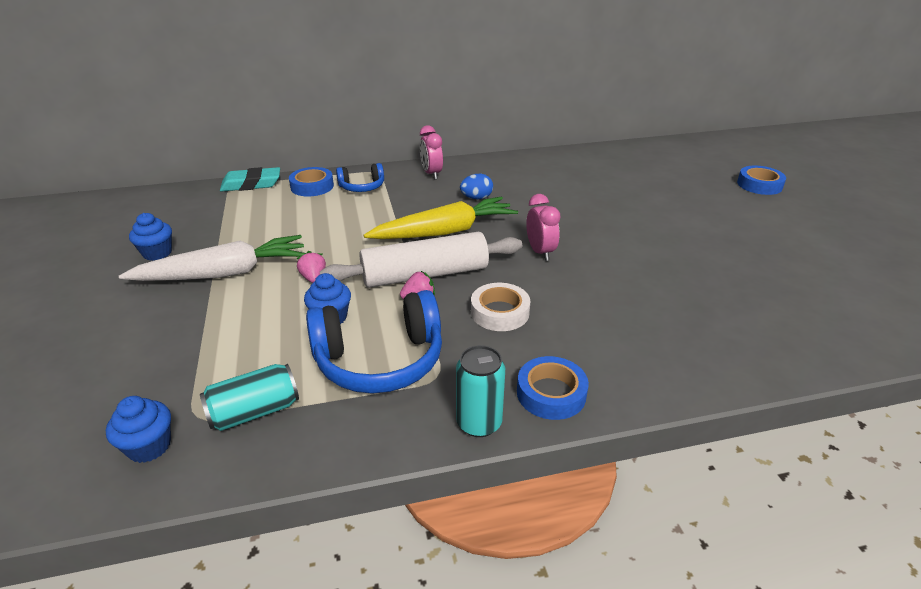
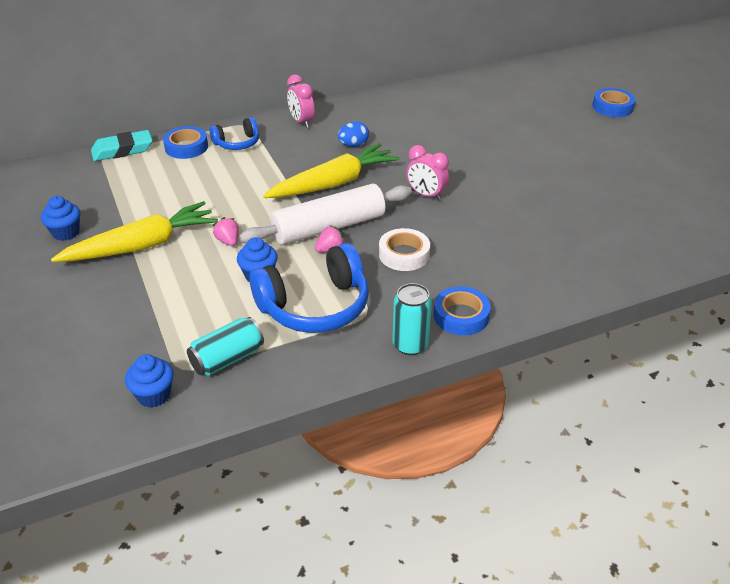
camera: 10 degrees left, 5 degrees up
white carrot [119,235,307,281] -> yellow carrot [51,201,218,262]
pink clock [526,194,561,261] -> pink clock turned 150 degrees clockwise [406,145,449,200]

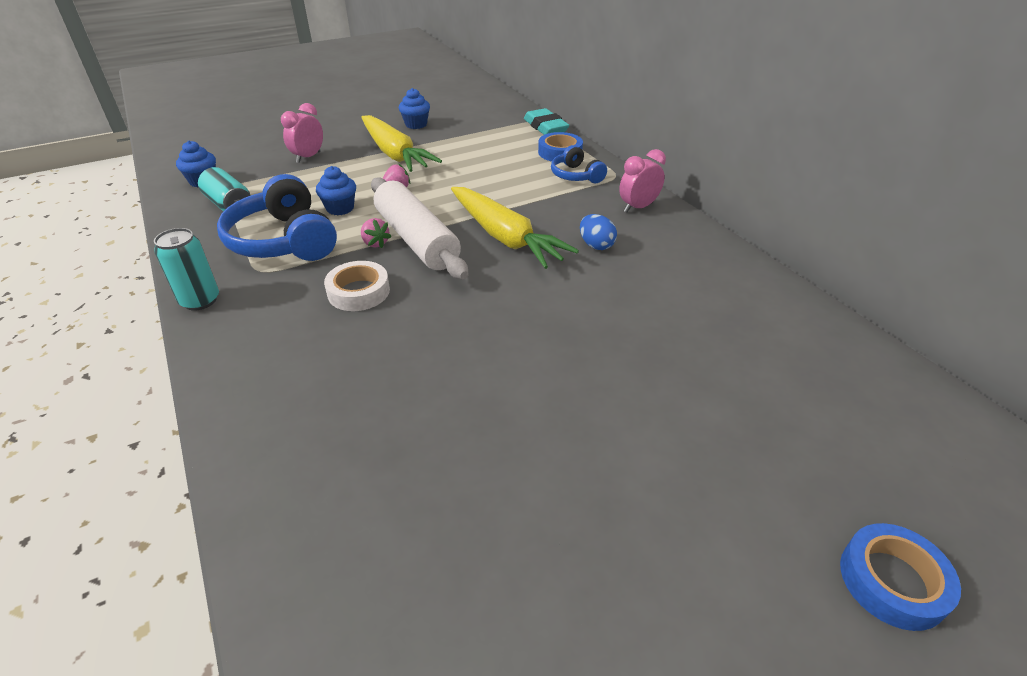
camera: 85 degrees right, 0 degrees up
pink clock [406,145,449,200] -> pink clock moved to [281,103,323,163]
blue tape [434,286,491,336] -> none

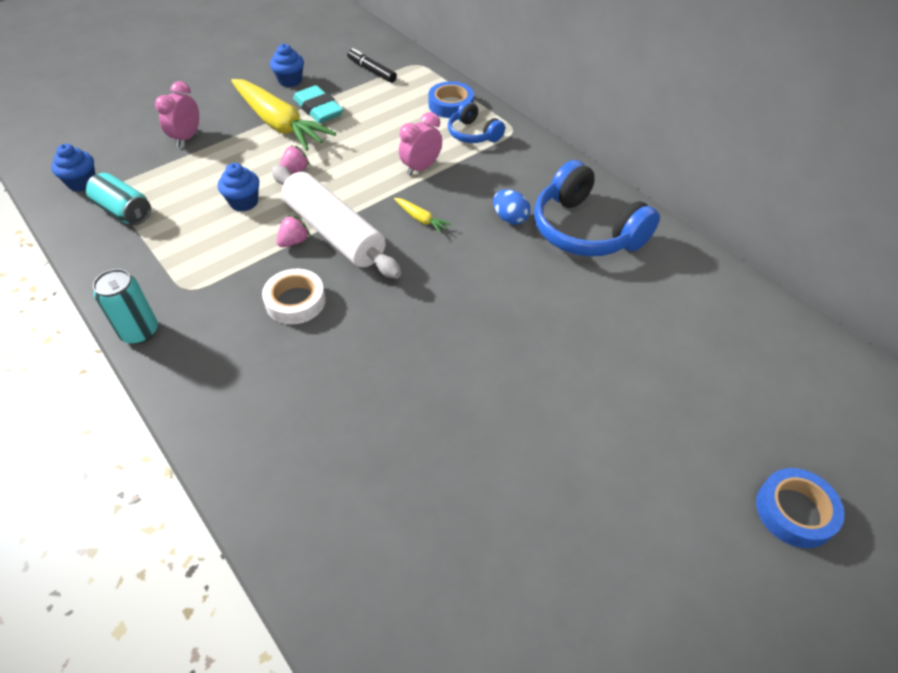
camera: 10 degrees left, 10 degrees up
blue headphones [217,174,337,261] -> blue headphones moved to [534,160,660,256]
pink strawberry [361,218,392,248] -> pink strawberry turned 90 degrees counterclockwise [276,215,310,247]
yellow carrot [451,187,579,269] -> yellow carrot [394,198,452,234], size x0.41
turquoise eraser [524,108,569,135] -> turquoise eraser moved to [293,85,343,123]
pink clock [619,149,666,212] -> pink clock moved to [399,112,442,176]
none -> black marker [347,48,397,83]

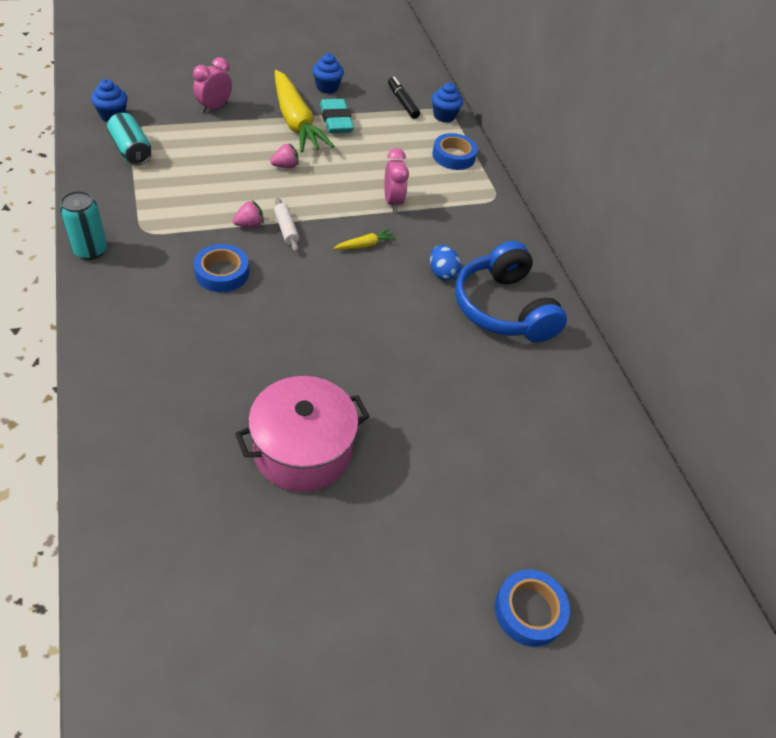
camera: 15 degrees right, 0 degrees up
blue cupcake [218,163,259,212] -> blue cupcake moved to [432,82,463,123]
white tape [262,269,326,324] -> blue tape [193,244,249,292]
white rolling pin [272,165,401,279] -> white rolling pin [274,198,299,252], size x0.42
yellow carrot [394,198,452,234] -> yellow carrot turned 90 degrees counterclockwise [333,229,396,249]
pink clock [399,112,442,176] -> pink clock turned 105 degrees clockwise [384,148,409,212]
blue headphones [448,101,505,143] -> none
none -> pink pot [235,376,370,492]

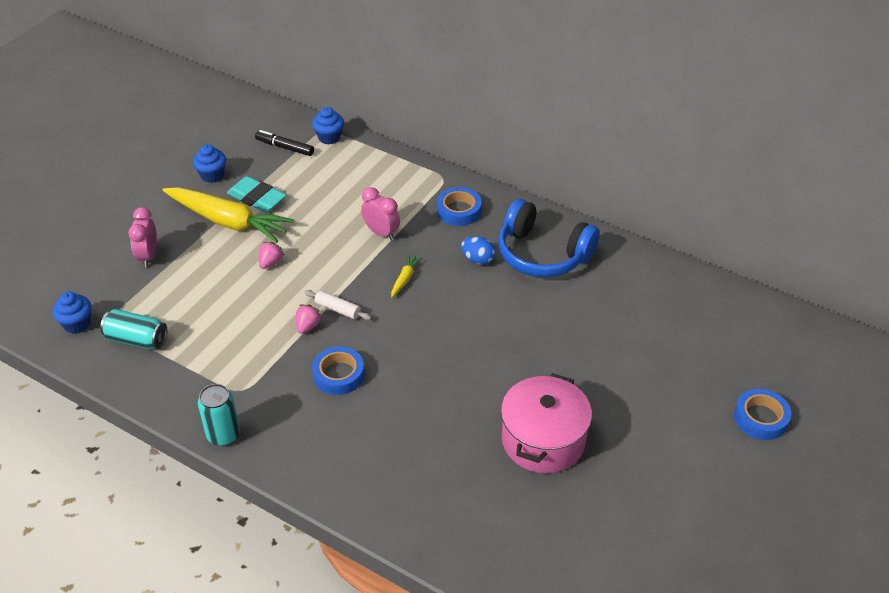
camera: 35 degrees left, 5 degrees down
blue tape [432,133,478,170] -> blue tape moved to [437,187,482,226]

